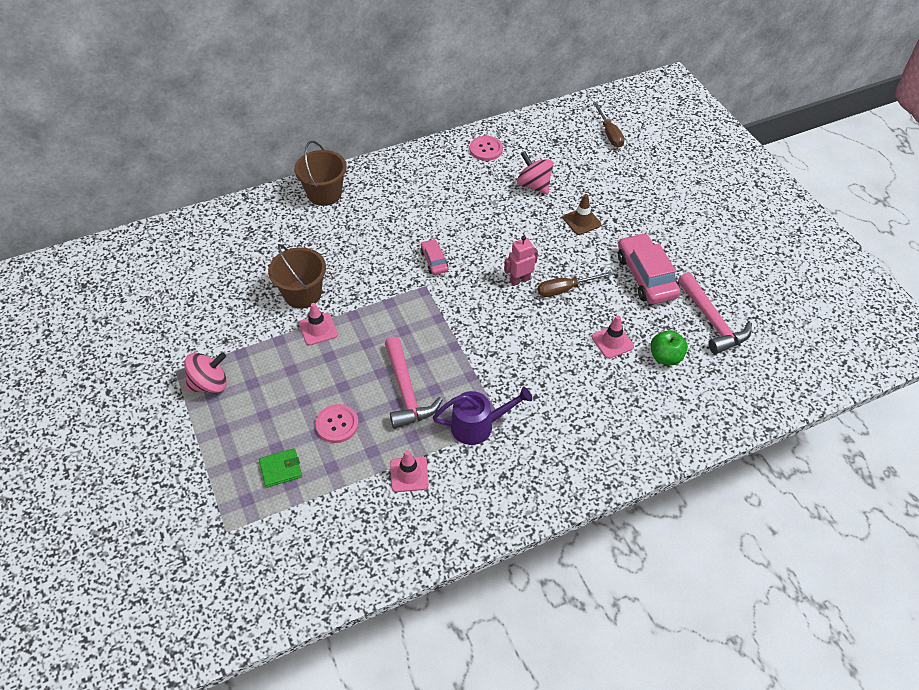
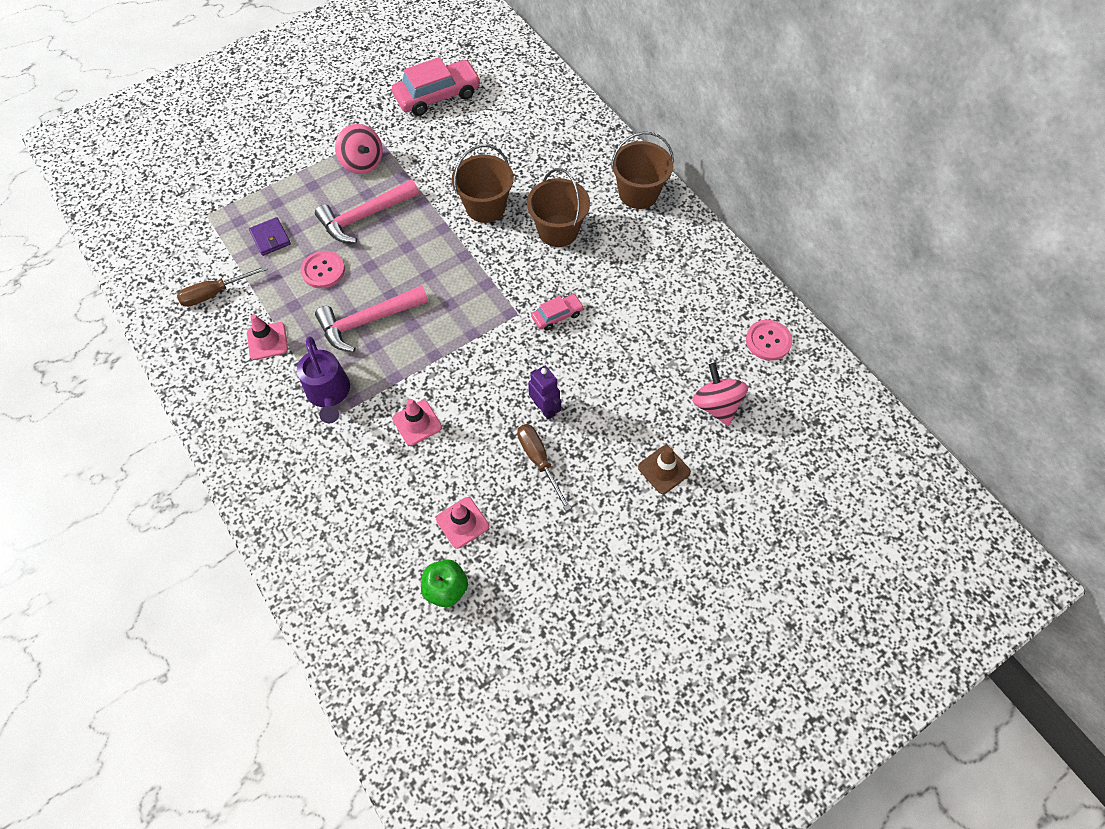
camera: 80 degrees right, 10 degrees up
green wallet [259,448,302,488] -> purple wallet [249,217,291,256]
pink traffic cone [299,303,338,345] -> pink traffic cone moved to [392,399,442,446]
pink robot [504,236,538,286] -> purple robot [528,366,561,419]
pink spinning top [517,151,553,194] -> pink spinning top turned 60 degrees counterclockwise [692,363,748,426]
brown screwdriver [593,102,625,147] -> brown screwdriver moved to [177,265,268,307]
pink car [618,233,680,304] -> pink car moved to [392,57,481,116]
pink hammer [678,272,752,354] -> pink hammer moved to [315,179,419,243]
none -> brown bucket [527,168,590,247]

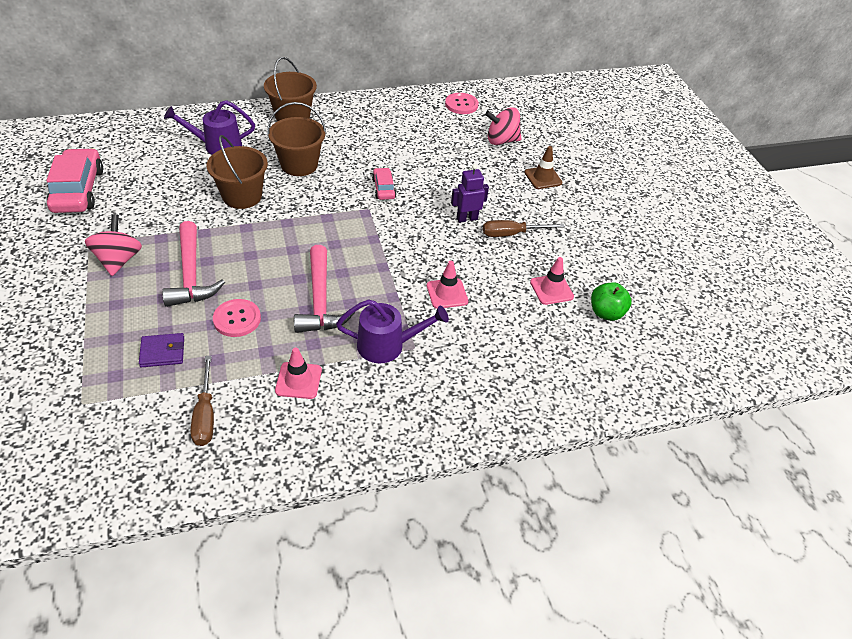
camera: 75 degrees left, 15 degrees down
pink spinning top [335,124,383,174] -> pink spinning top turned 75 degrees counterclockwise [85,214,142,276]
none -> purple watering can [164,100,255,155]

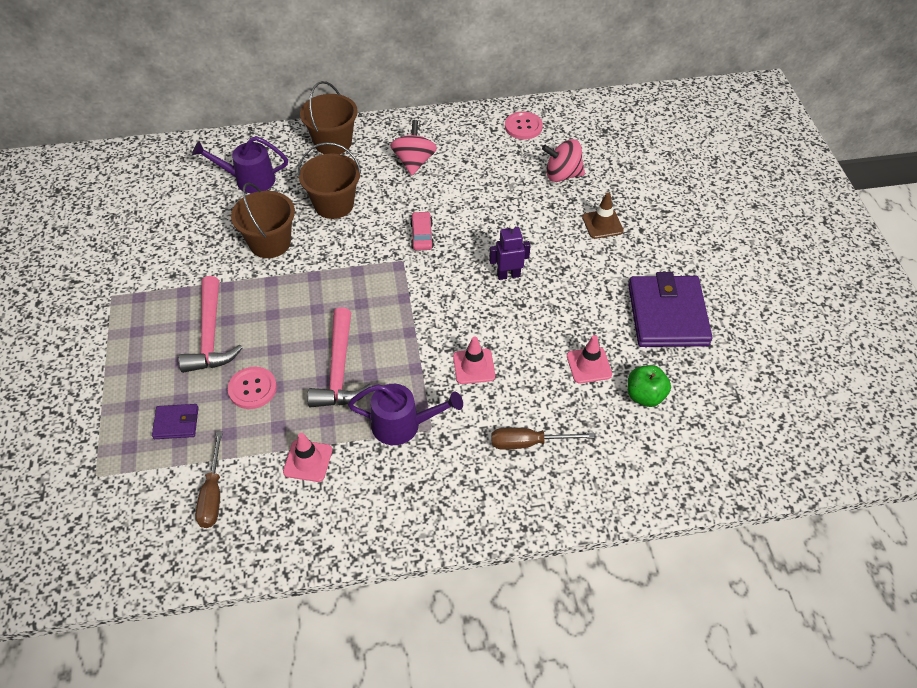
camera: 10 degrees right, 5 degrees up
pink car [46,148,103,213] -> none
pink spinning top [85,214,142,276] -> pink spinning top moved to [390,120,437,175]
brown screwdriver [483,220,565,237] -> brown screwdriver moved to [491,428,595,449]
none -> purple wallet [628,272,713,347]

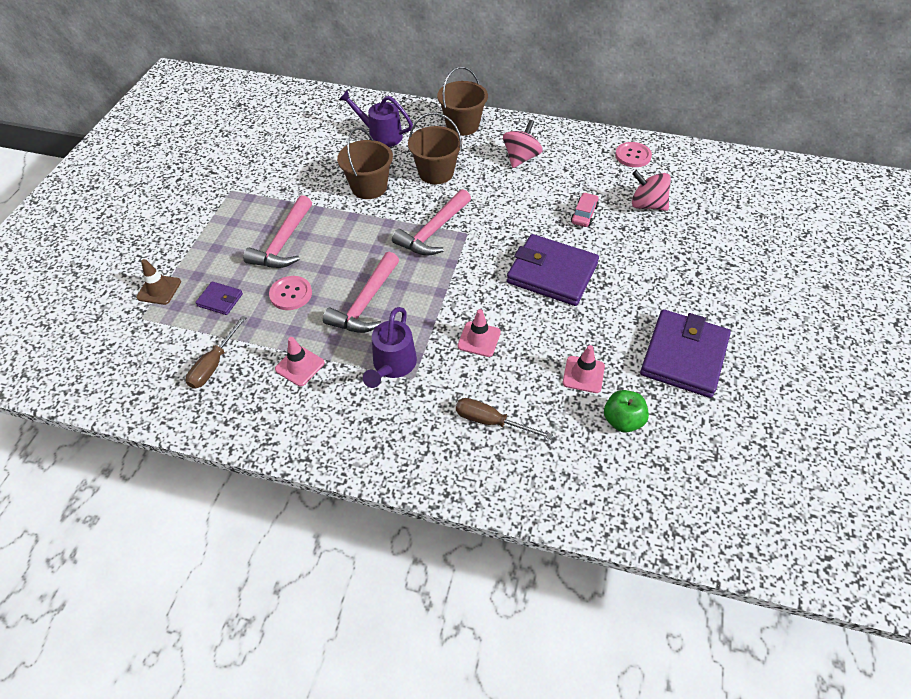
camera: 25 degrees right, 0 degrees up
purple watering can [348,384,463,445] -> purple watering can turned 75 degrees clockwise [363,307,417,388]
pink car [410,211,434,251] -> pink car moved to [571,192,599,227]
purple robot [489,224,531,280] -> purple wallet [507,234,599,306]
brown traffic cone [582,193,624,239] -> brown traffic cone moved to [136,259,181,305]
none -> pink hammer [392,189,471,256]

